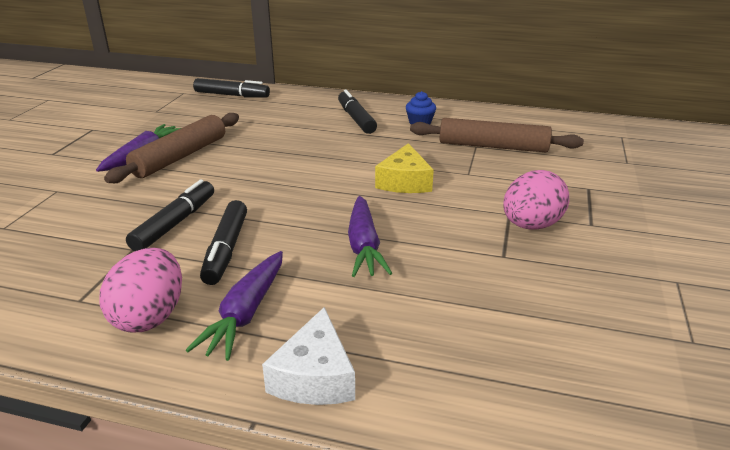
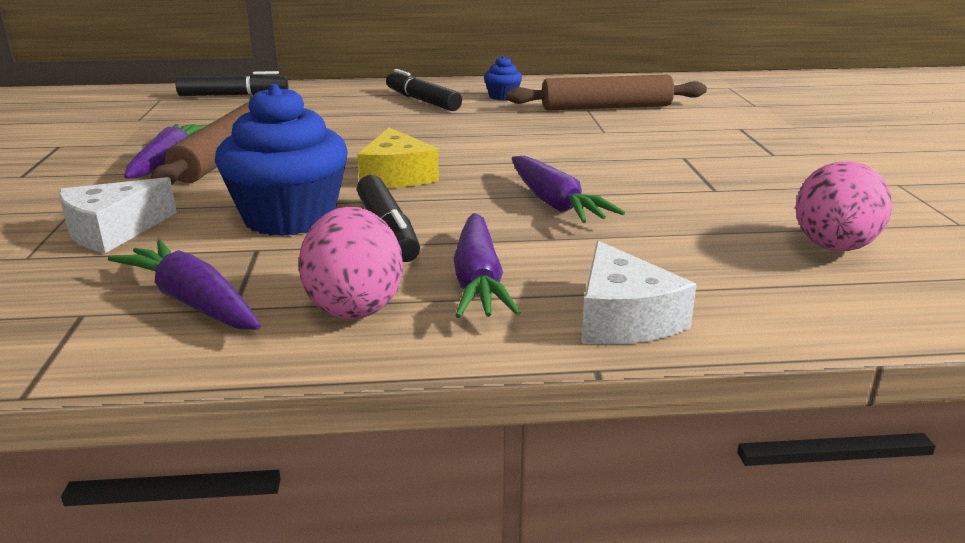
camera: 20 degrees left, 5 degrees down
black marker [126,179,214,251] -> blue cupcake [215,84,348,236]
yellow cheese [375,143,434,193] -> yellow cheese moved to [357,128,439,188]
pink egg [503,170,569,230] -> pink egg moved to [795,161,892,251]
none -> white cheese [59,177,177,253]
none -> purple carrot [108,240,261,330]

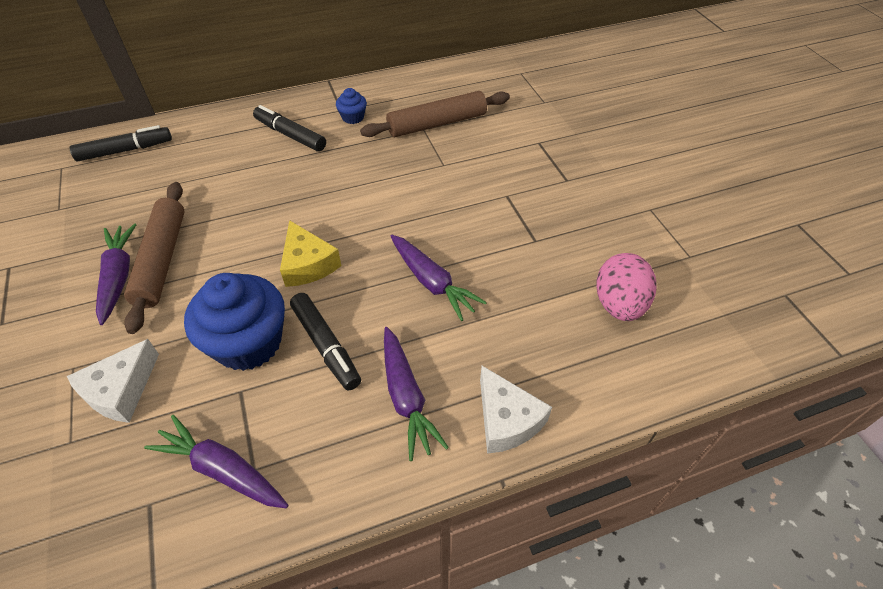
camera: 15 degrees left, 25 degrees up
pink egg [299,207,403,319] -> none

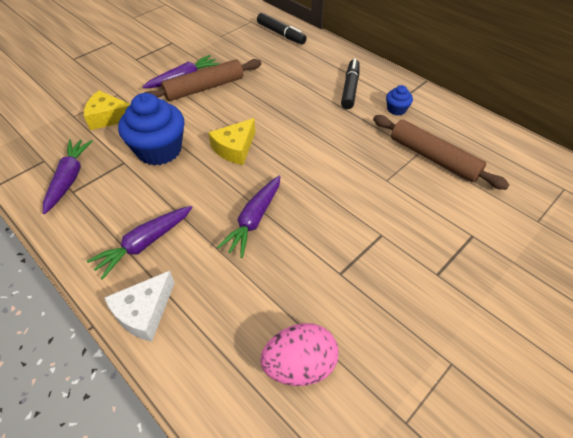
camera: 65 degrees right, 0 degrees up
white cheese [67,339,159,423] -> yellow cheese [84,90,130,130]
black marker [290,293,361,391] -> none

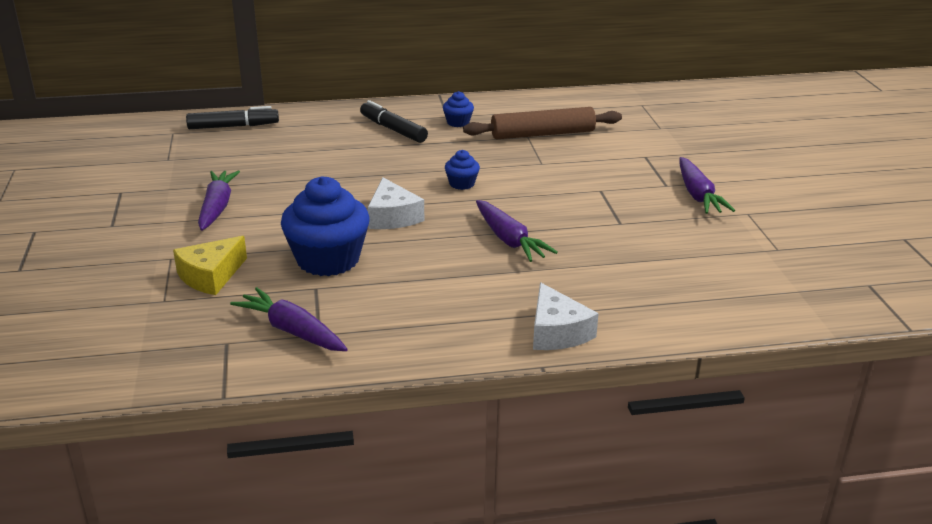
camera: 55 degrees left, 20 degrees down
purple carrot [87,206,192,280] -> purple carrot moved to [679,157,735,214]
brown rolling pin [144,59,261,101] -> none
yellow cheese [208,118,255,165] -> white cheese [368,177,424,229]
pink egg [260,323,339,386] -> none
none -> blue cupcake [445,150,480,190]

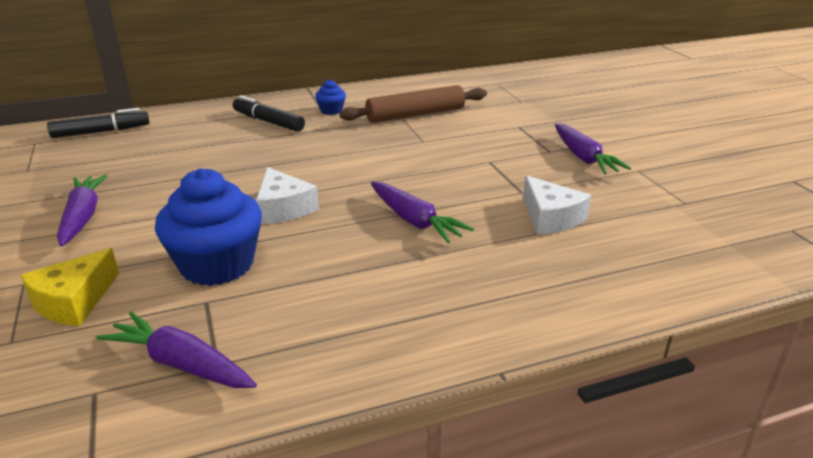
camera: 10 degrees left, 0 degrees up
blue cupcake [445,150,480,190] -> none
white cheese [533,282,599,350] -> white cheese moved to [523,175,591,235]

